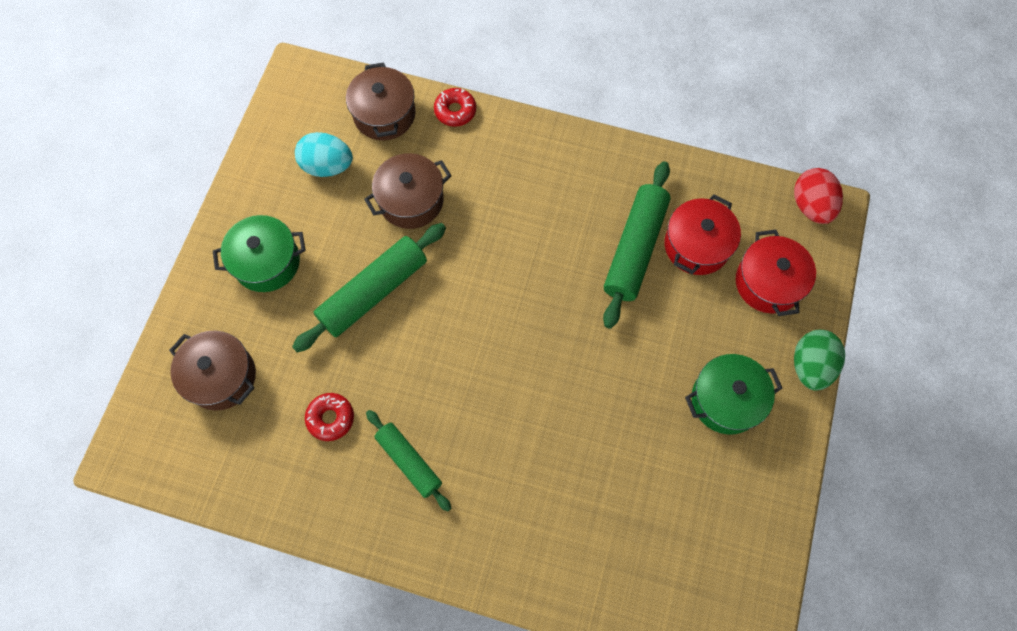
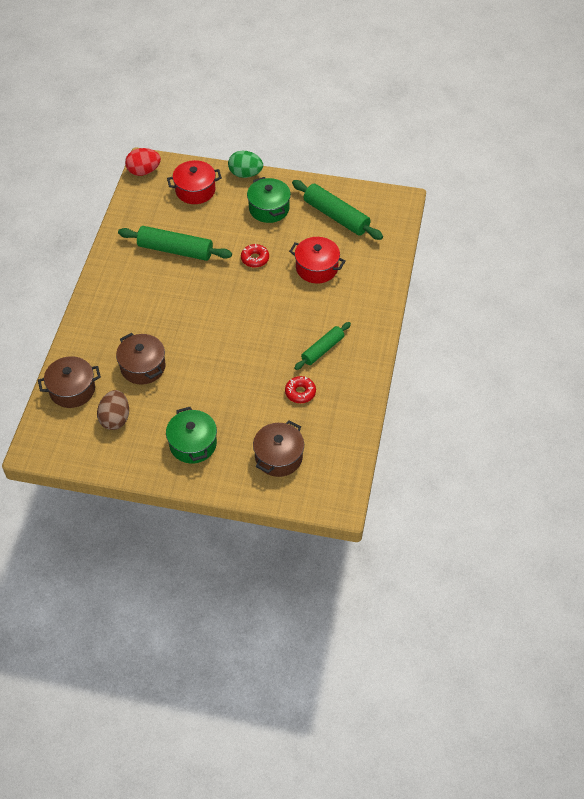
camera: 95 degrees left, 15 degrees down
green rolling pin [292,223,446,353] -> green rolling pin moved to [292,180,383,240]
turquoise egg [295,132,353,177] -> brown egg [97,390,129,430]
red donut [434,88,476,127] -> red donut moved to [241,244,269,268]
red pot [664,195,741,275] -> red pot moved to [289,237,345,284]

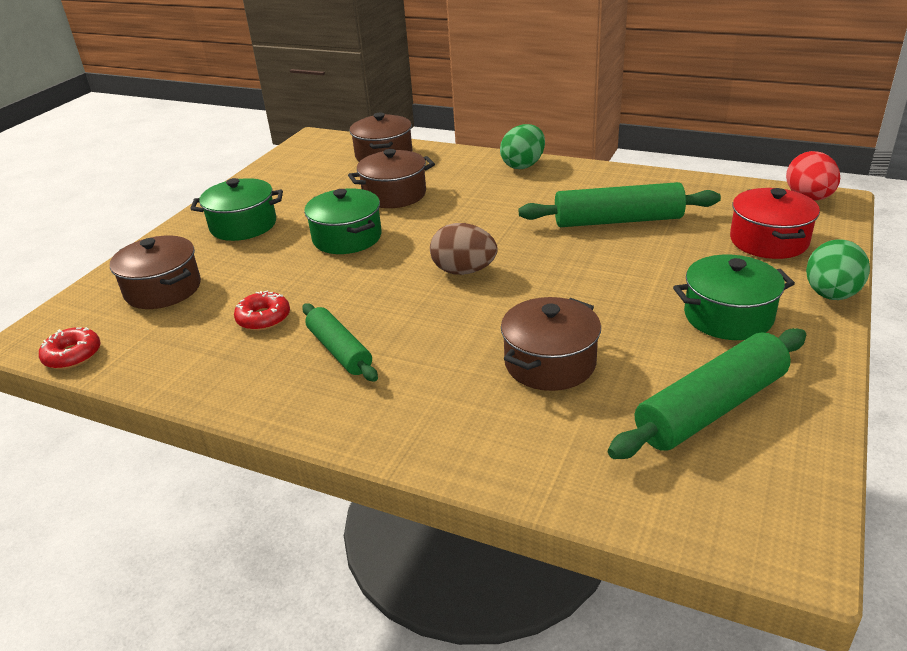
camera: 105 degrees right, 20 degrees down
brown egg [97,390,129,430] -> brown egg moved to [430,223,498,275]
green rolling pin [118,226,232,261] -> green rolling pin turned 60 degrees clockwise [519,182,721,227]
red donut [241,244,269,268] -> red donut moved to [39,327,101,369]
red pot [289,237,345,284] -> brown pot [501,297,601,391]
none -> green pot [304,188,382,254]
none -> green egg [500,124,545,169]

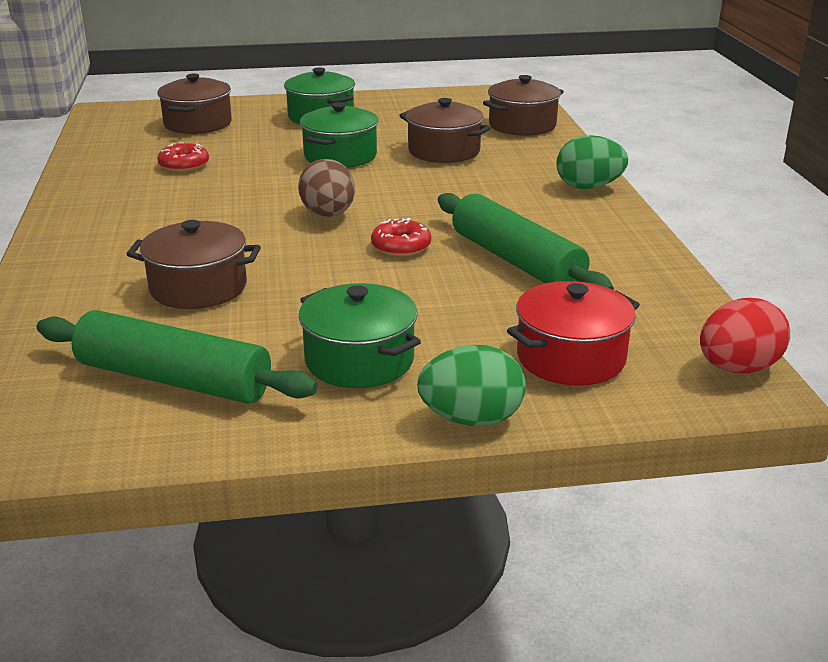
camera: 55 degrees right, 5 degrees down
red donut [39,327,101,369] -> red donut moved to [371,218,431,257]
green rolling pin [302,303,378,382] -> none

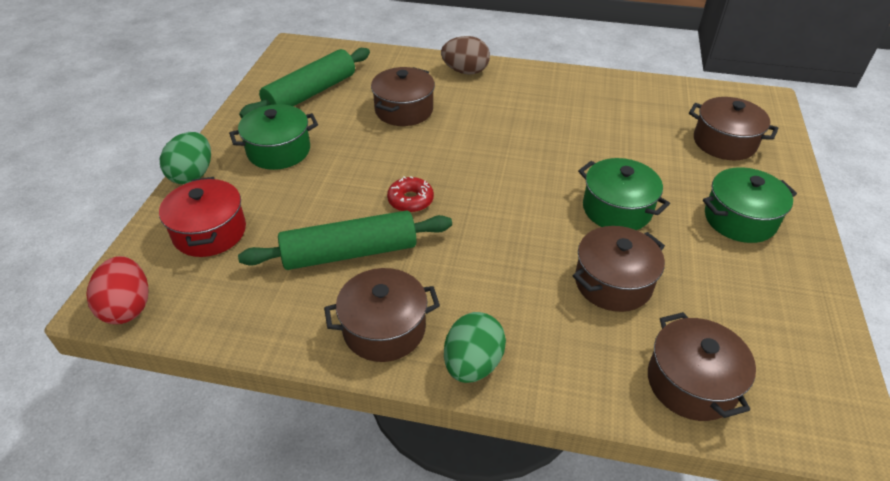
camera: 110 degrees right, 15 degrees up
red donut [157,142,209,172] -> none
brown egg [298,159,355,217] -> brown egg moved to [441,36,490,75]
none -> brown pot [324,268,440,362]

